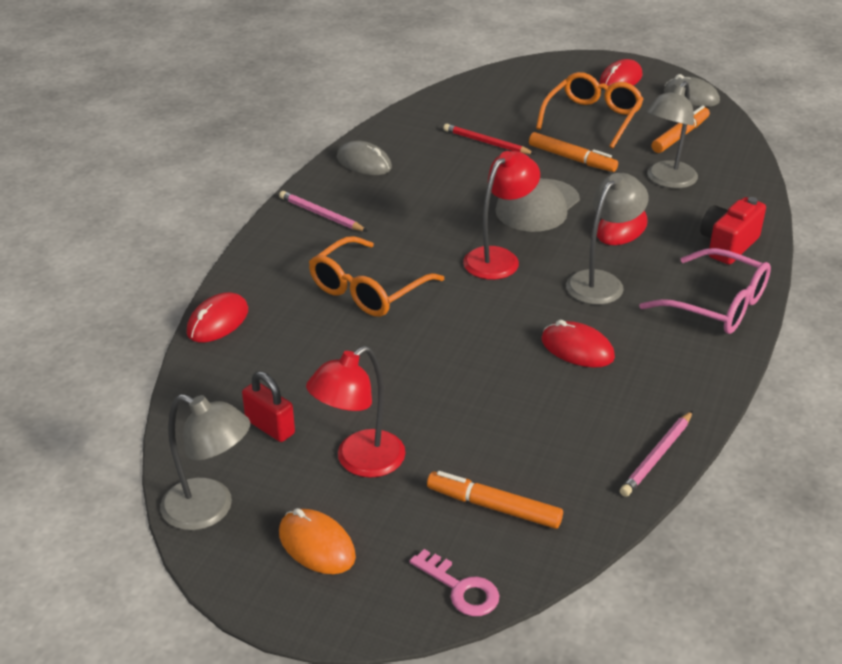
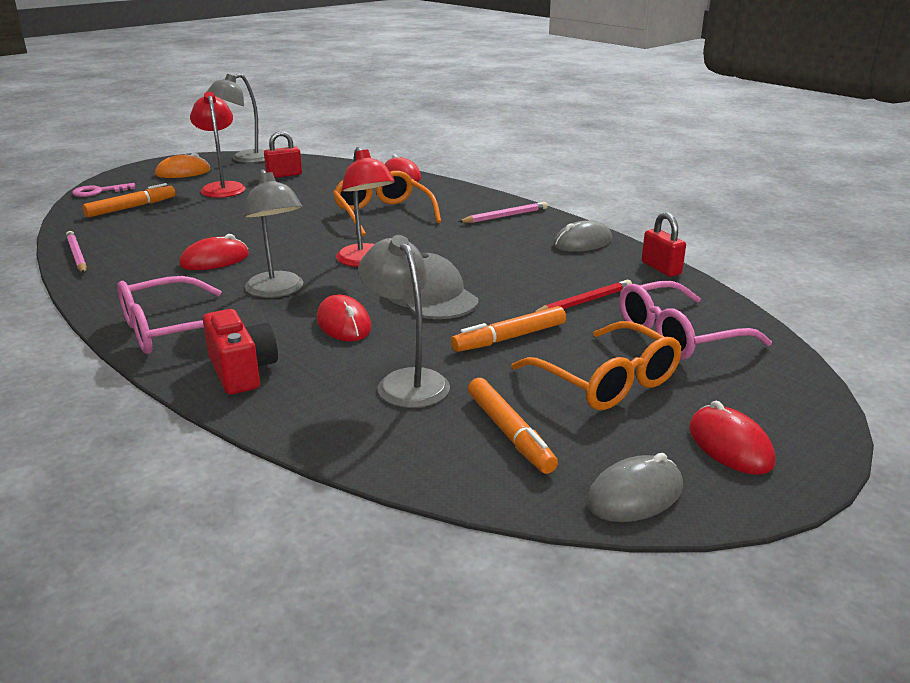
camera: 115 degrees right, 10 degrees down
none -> pink glasses [619,281,772,360]
none -> red padlock [642,212,686,277]

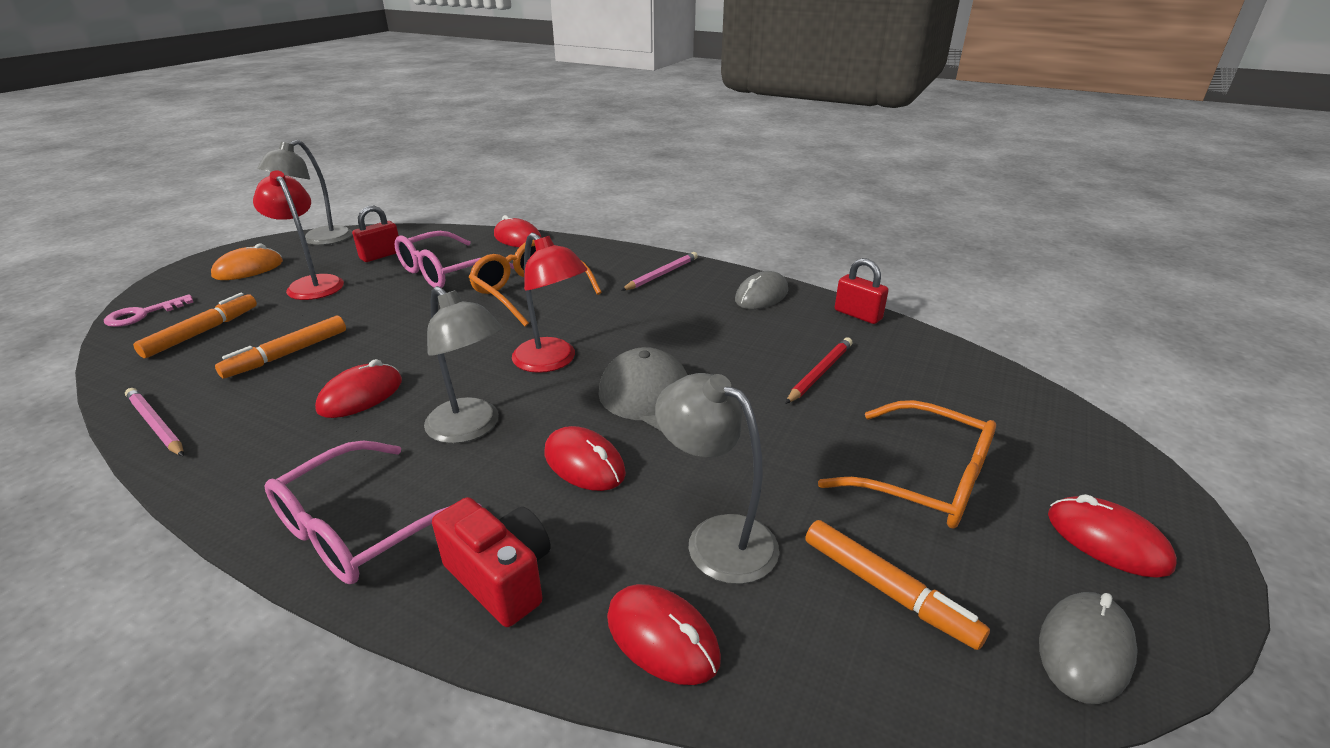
camera: 20 degrees left, 5 degrees up
orange marker [451,306,566,352] -> orange marker moved to [215,316,346,379]
pink glasses [619,281,772,360] -> pink glasses moved to [395,231,514,288]
none -> red mouse [607,584,721,685]

